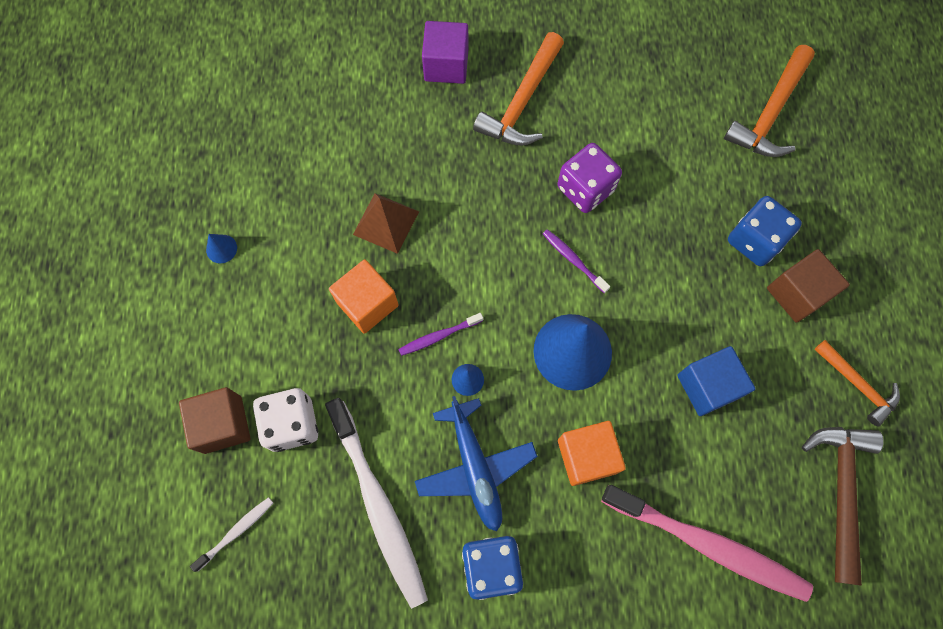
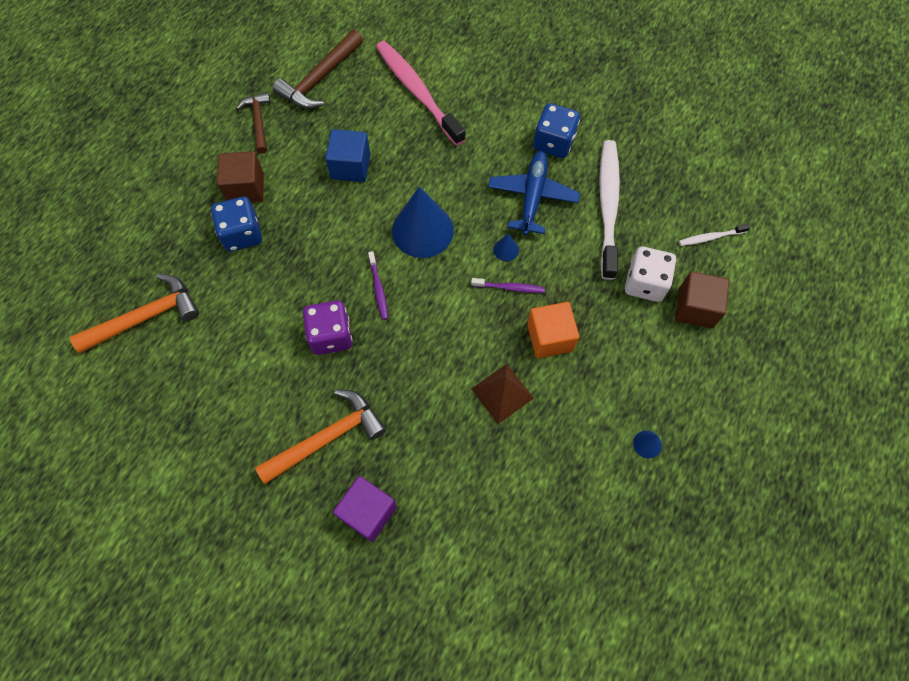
camera: 150 degrees left, 5 degrees down
orange cube [558,421,626,486] -> none
orange hammer [814,340,900,426] -> brown hammer [237,92,271,154]

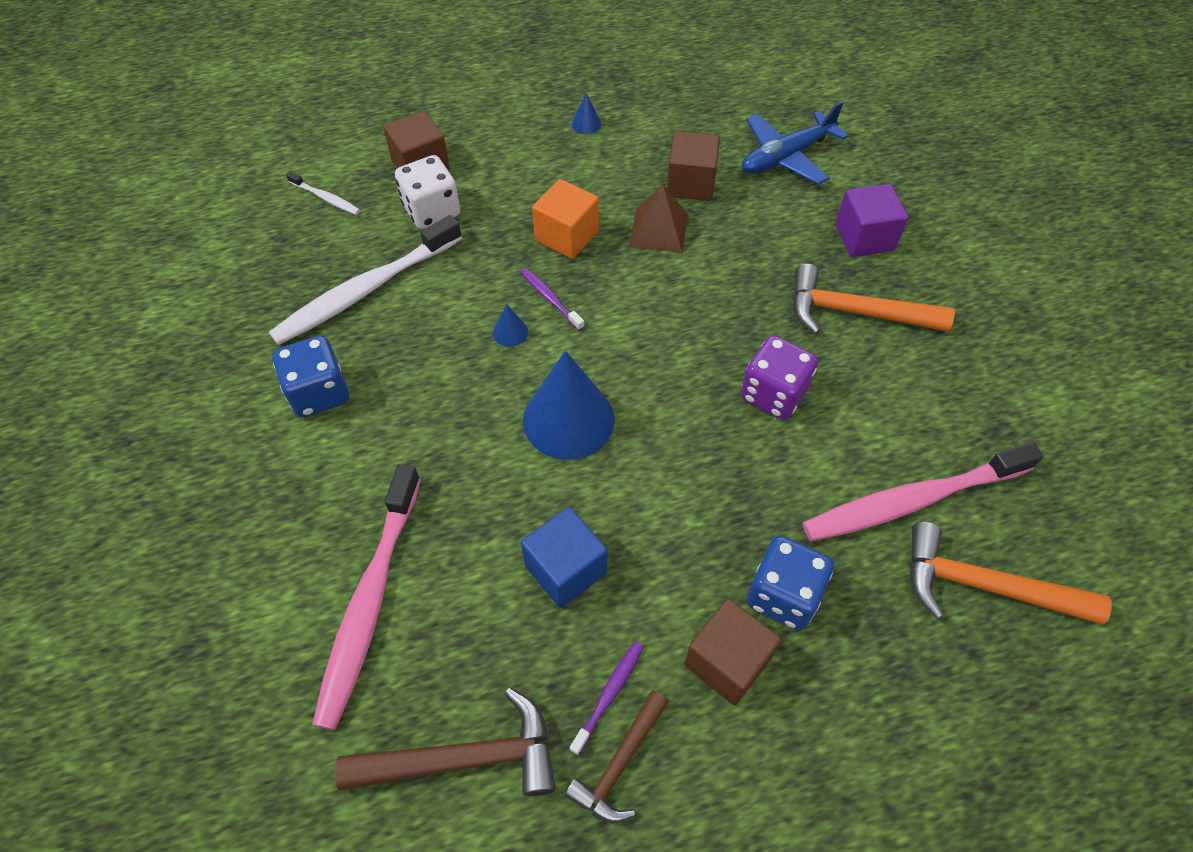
camera: 135 degrees left, 10 degrees down
purple toothbrush [368,251,388,320] -> purple toothbrush moved to [569,641,644,756]
blue plane [488,151,580,235] -> blue plane moved to [742,101,848,185]
none -> brown cube [667,131,720,201]
none -> pink toothbrush [803,442,1043,541]

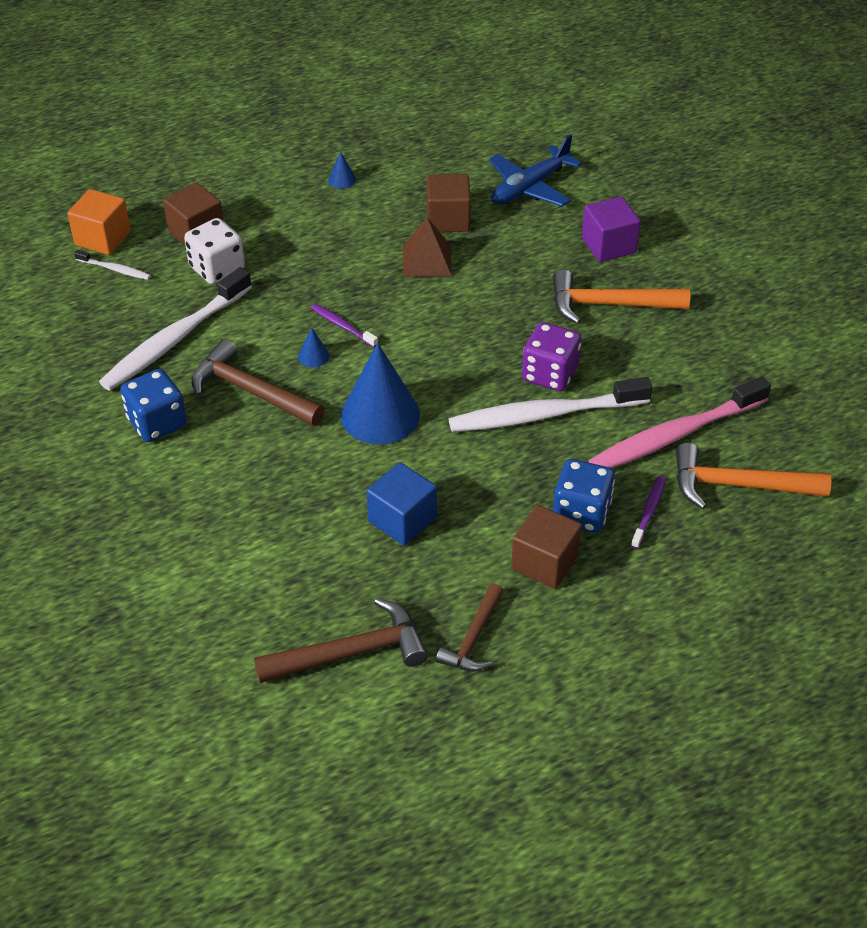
camera: 10 degrees left, 10 degrees down
pink toothbrush [312,464,421,730] -> none
orange cube [532,179,599,259] -> orange cube moved to [67,189,131,255]
purple toothbrush [569,641,644,756] -> purple toothbrush moved to [631,476,666,549]
none -> brown hammer [191,339,325,426]
none -> white toothbrush [449,377,652,432]

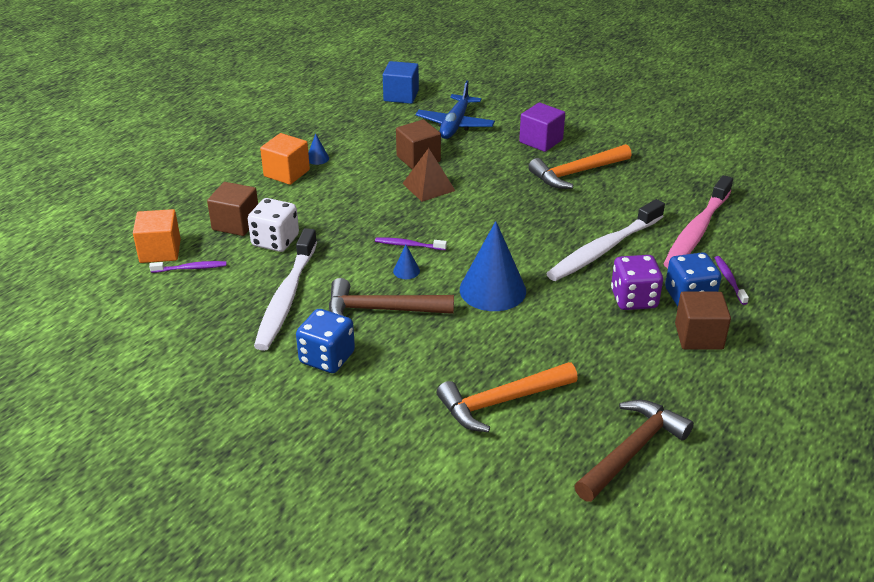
camera: 30 degrees left, 10 degrees down
white toothbrush [74,250,151,280] -> purple toothbrush [149,261,227,273]
blue cube [367,462,437,546] -> blue cube moved to [383,61,419,104]
brown hammer [436,584,504,671] -> none
purple dice [522,322,581,391] -> purple dice moved to [611,255,663,310]
orange hammer [676,443,831,509] -> orange hammer moved to [437,362,578,432]
none -> orange cube [260,133,310,185]

